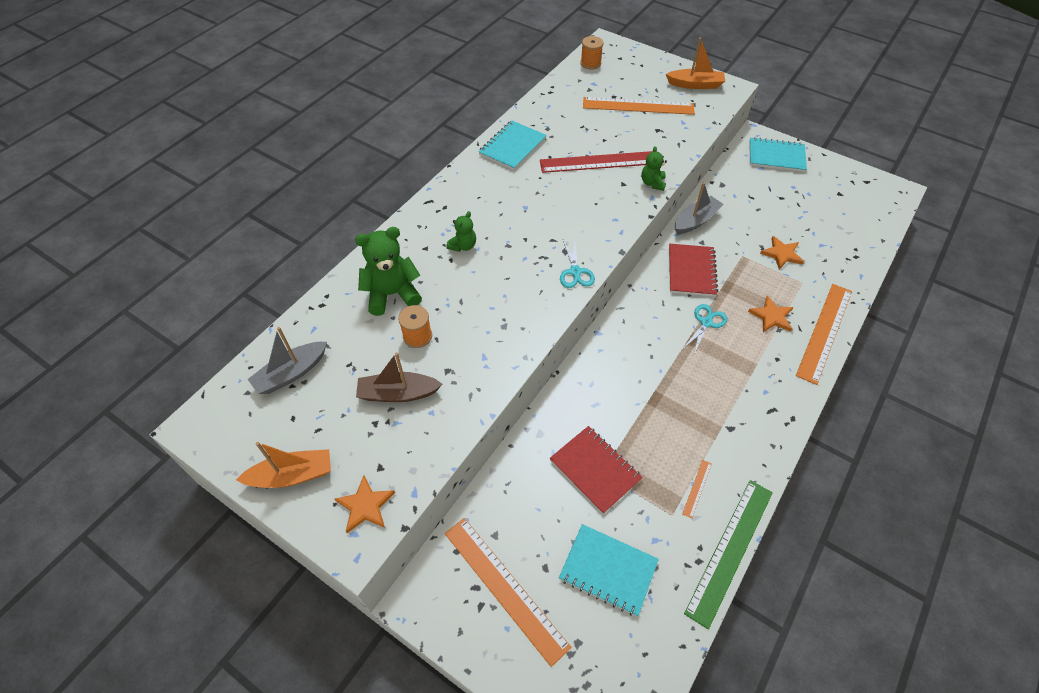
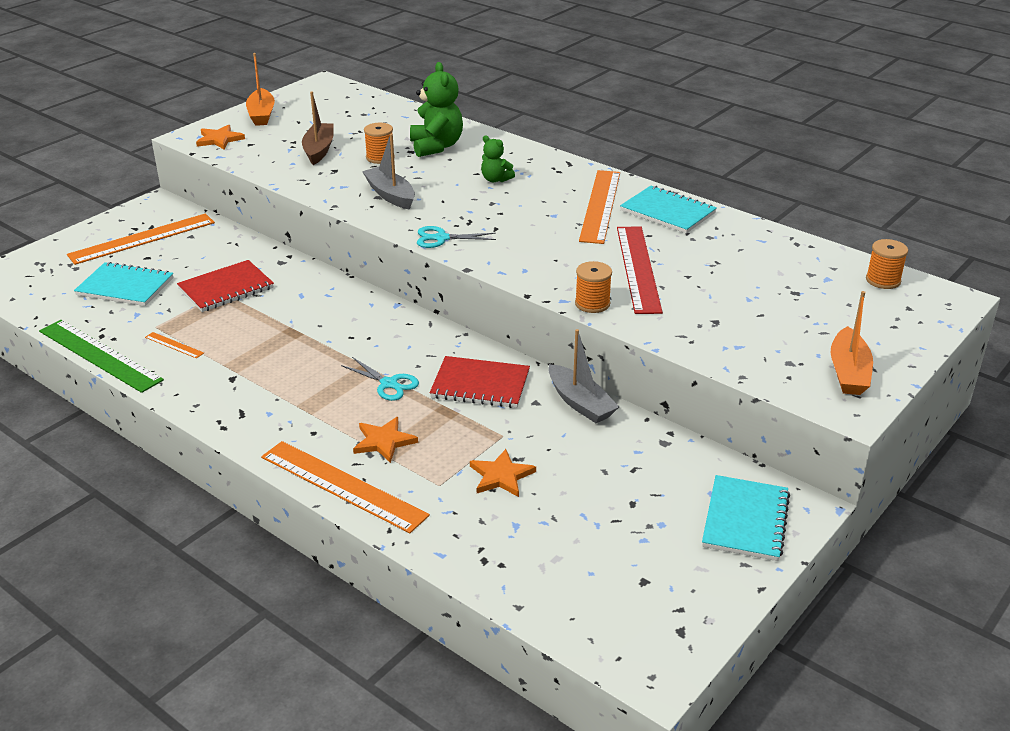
camera: 95 degrees right, 20 degrees down
grey boat [248,327,327,394] -> grey boat moved to [362,133,415,210]
turquoise notebook [559,524,659,616] -> turquoise notebook turned 75 degrees clockwise [74,262,173,306]
orange ruler [583,97,695,115] -> orange ruler moved to [579,170,620,244]
green teddy bear [641,146,667,191] -> orange spool [575,261,612,313]

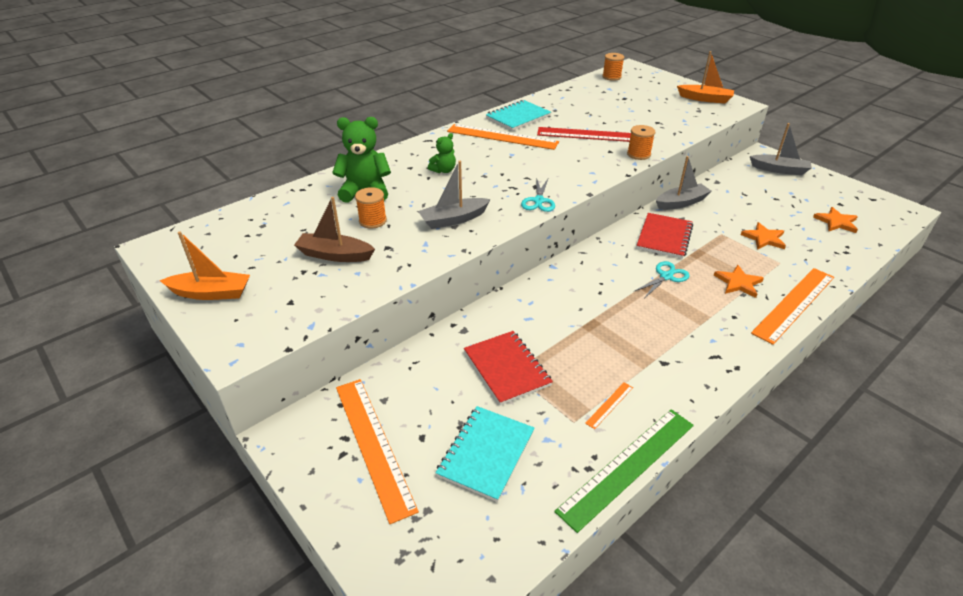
camera: 80 degrees left, 5 degrees up
orange star [196,125,245,150] -> orange star moved to [813,207,858,233]
turquoise notebook [702,475,790,561] -> grey boat [750,123,812,175]

